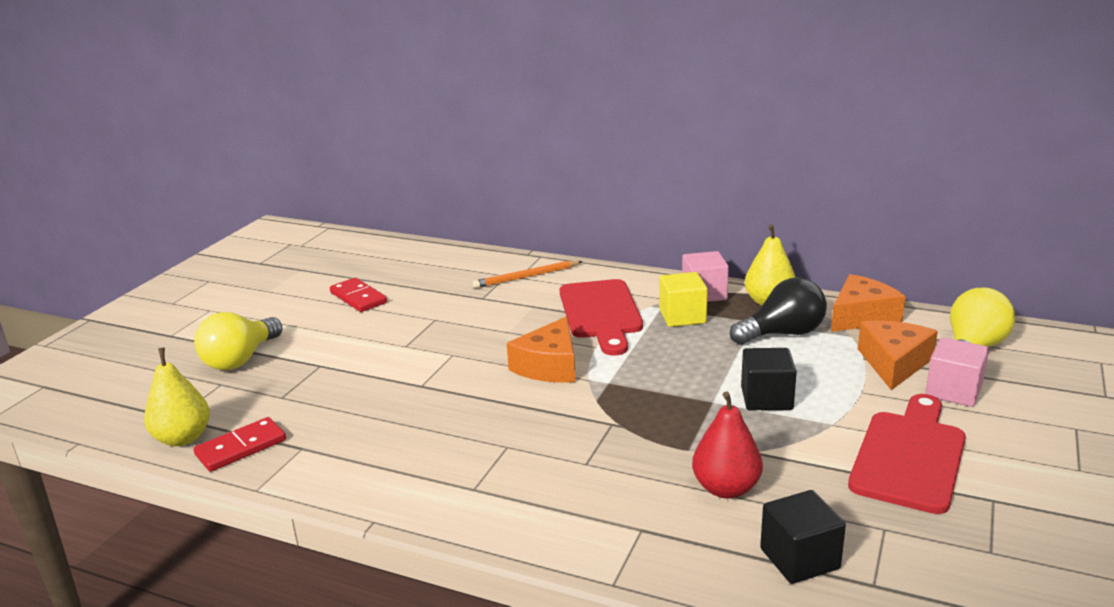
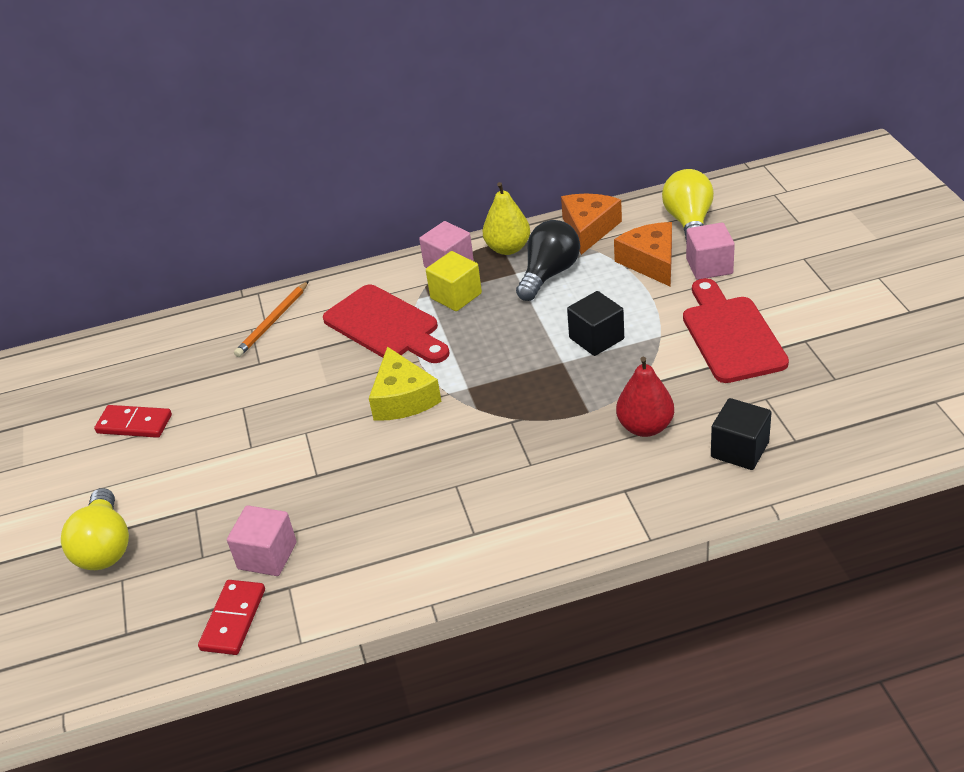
camera: 35 degrees left, 15 degrees up
yellow pear [144,348,210,446] -> none
orange cheese [507,316,575,383] -> yellow cheese [369,347,442,421]
none -> pink cube [227,505,296,576]

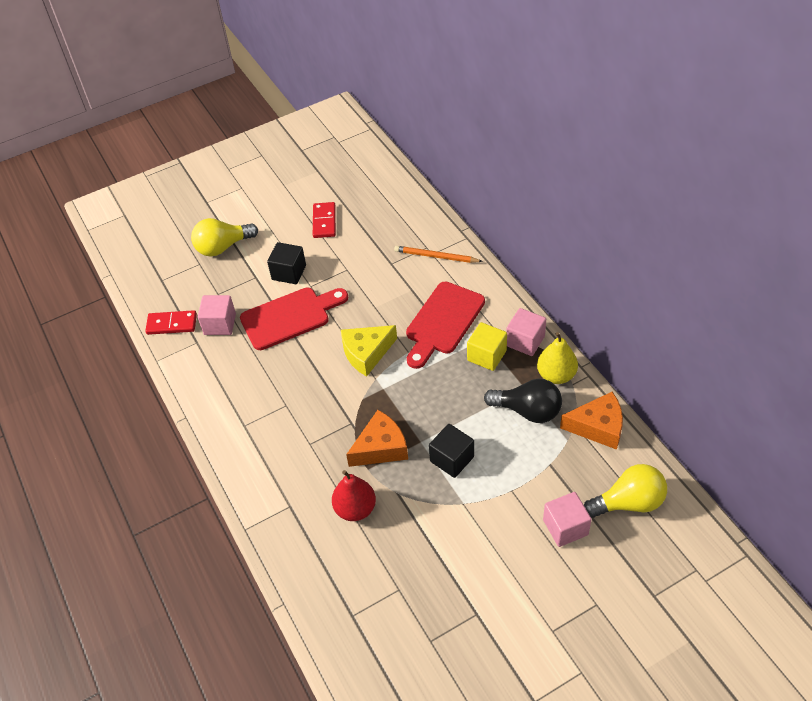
camera: 75 degrees right, 10 degrees up
orange cheese [614,222,672,287] -> orange cheese moved to [346,410,408,467]
red cutting board [683,278,789,383] -> red cutting board moved to [240,288,348,350]
black cube [711,398,772,470] -> black cube moved to [267,242,306,284]

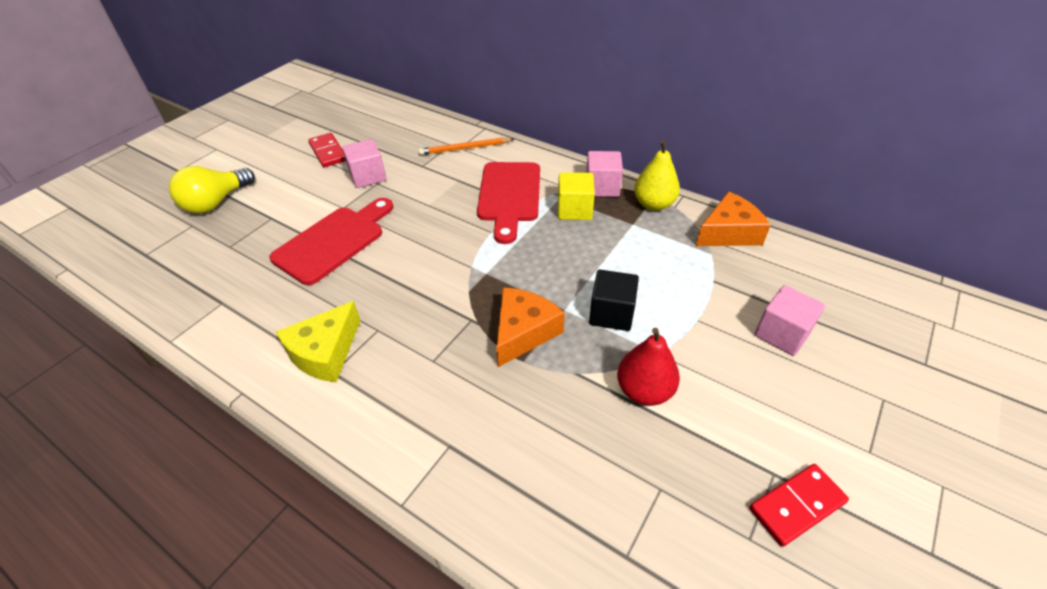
camera: 30 degrees left, 5 degrees down
red domino [145,310,197,335] -> red domino moved to [749,464,849,547]
pink cube [198,295,236,335] -> pink cube moved to [342,139,386,188]
black cube [267,242,306,284] -> none
red pear [332,470,376,521] -> red pear moved to [617,328,680,406]
yellow cheese [341,325,397,377] -> yellow cheese moved to [276,301,361,382]
black light bulb [484,378,562,423] -> none
yellow light bulb [584,464,667,518] -> none

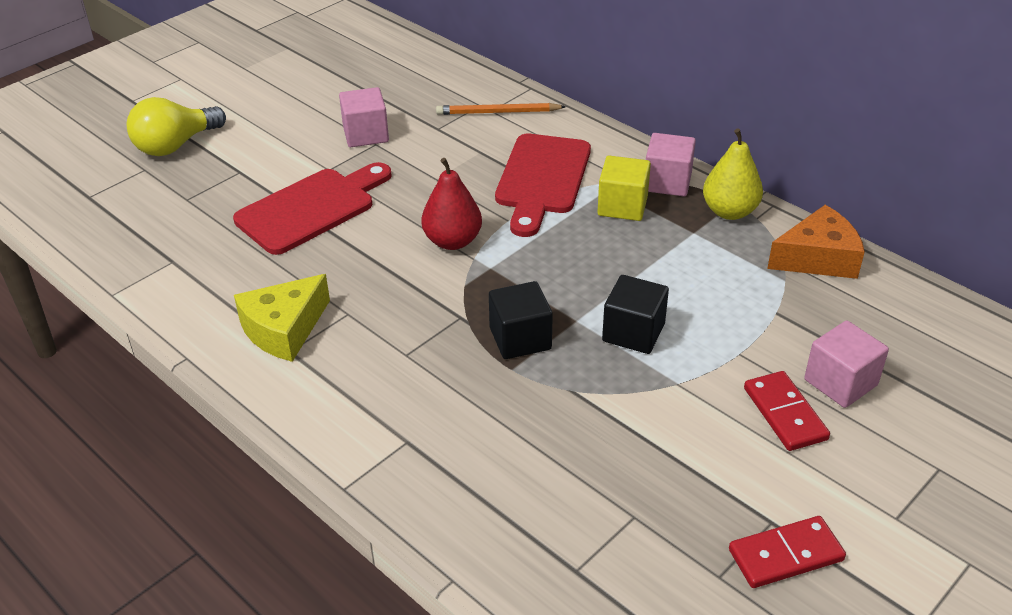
camera: 10 degrees right, 5 degrees down
red domino [308,133,346,167] -> red domino moved to [744,371,830,451]
orange cheese [496,287,565,367] -> black cube [489,281,553,359]
red pear [617,328,680,406] -> red pear moved to [421,158,482,250]

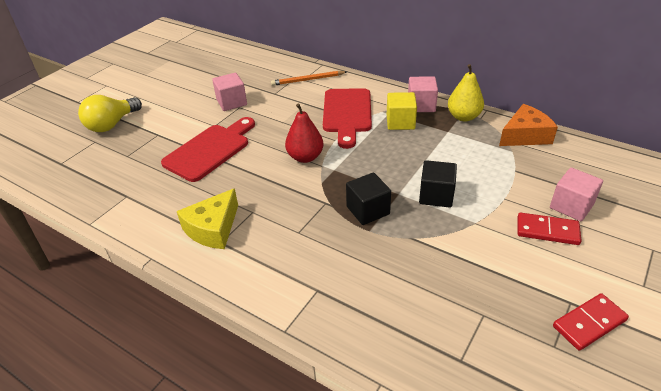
camera: 10 degrees left, 0 degrees up
red domino [744,371,830,451] -> red domino turned 45 degrees counterclockwise [518,213,582,245]

